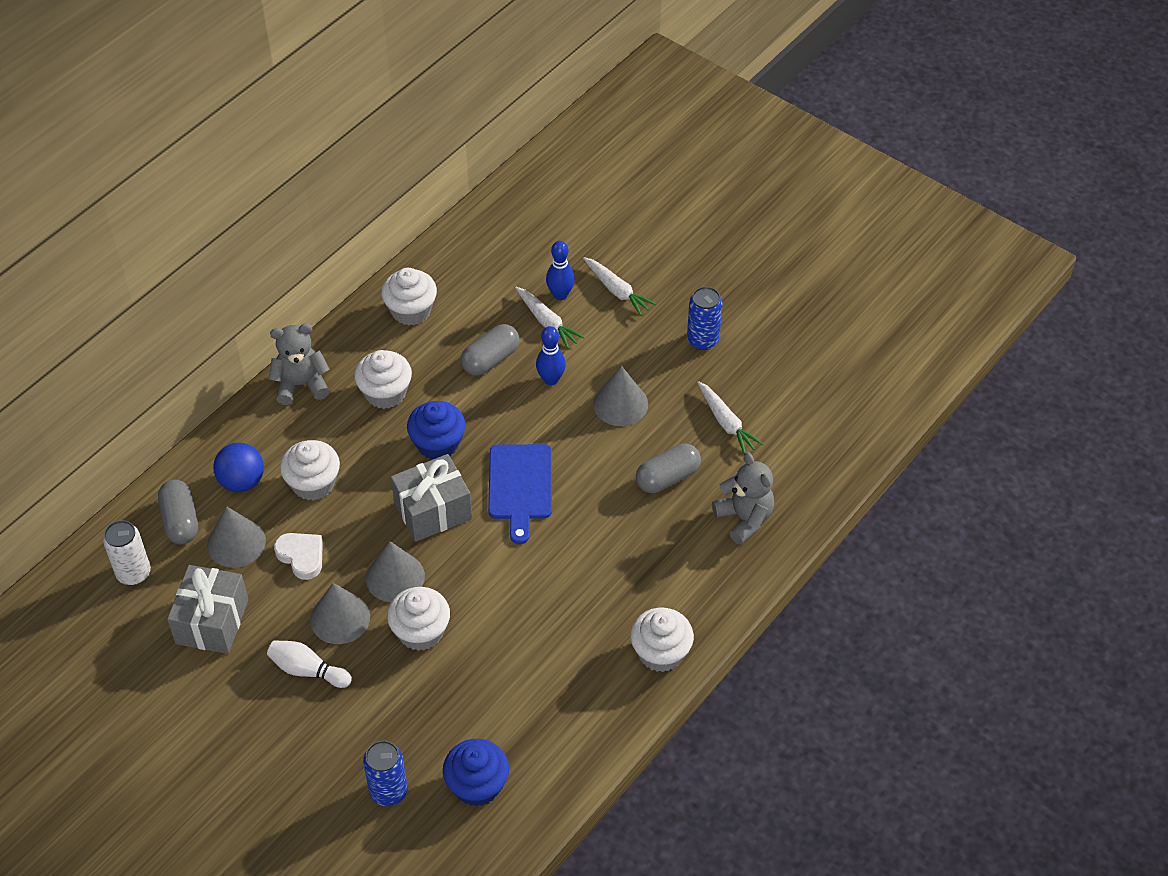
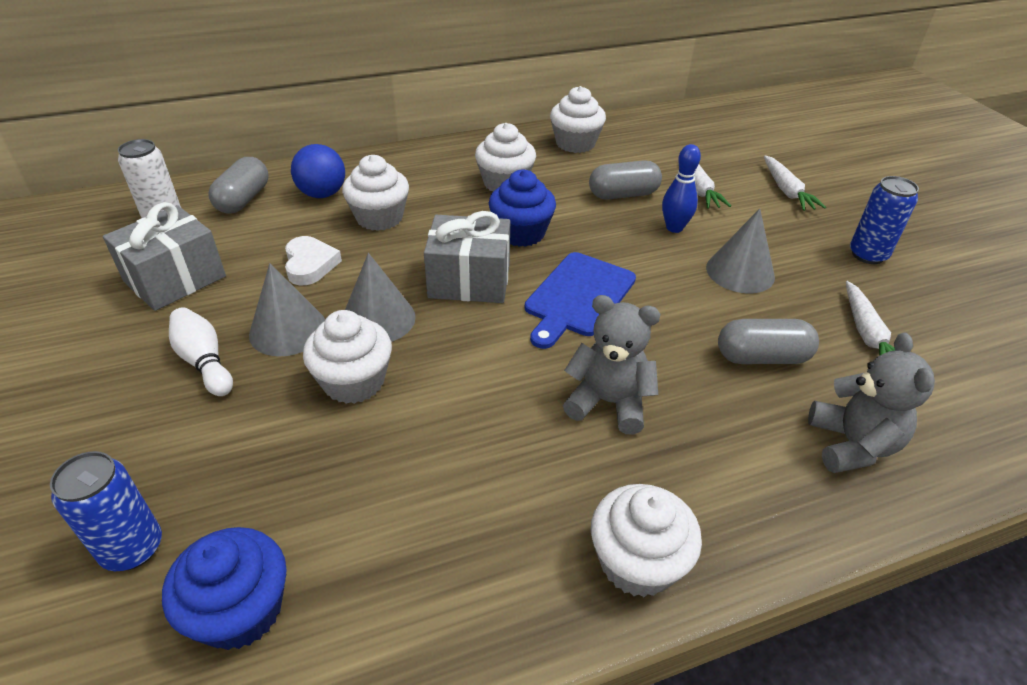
camera: 30 degrees right, 10 degrees down
grey cone [207,506,266,568] -> none
grey teddy bear [269,323,329,405] -> grey teddy bear moved to [563,295,661,435]
blue bowling pin [546,241,575,300] -> none

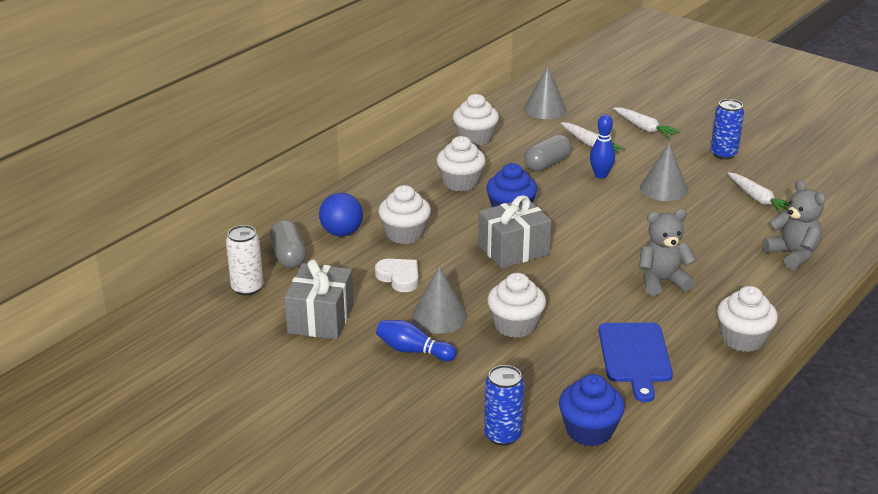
camera: 30 degrees left, 10 degrees down
white bowling pin [169,307,233,396] -> blue bowling pin [376,320,457,361]
grey cone [345,253,416,342] -> grey cone moved to [524,66,566,119]
blue cutting board [525,252,636,349] -> blue cutting board moved to [599,323,673,402]
grey capsule [718,319,819,364] -> none

